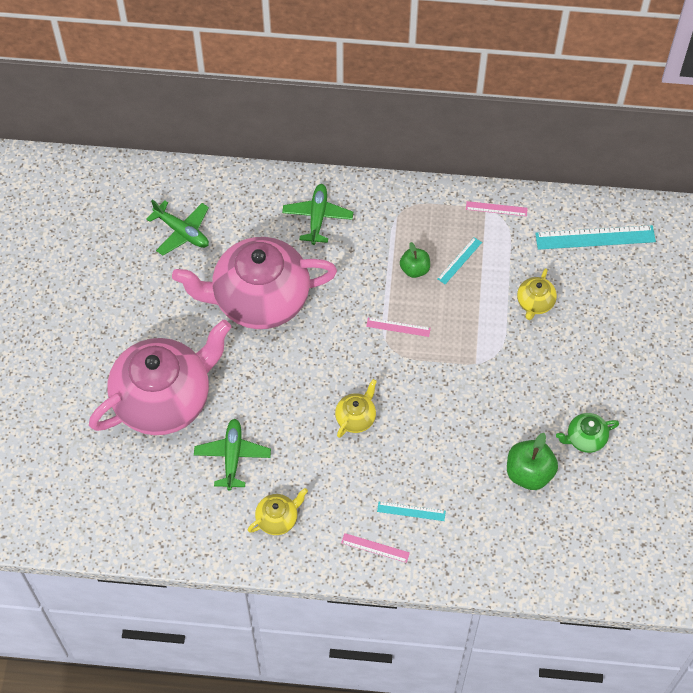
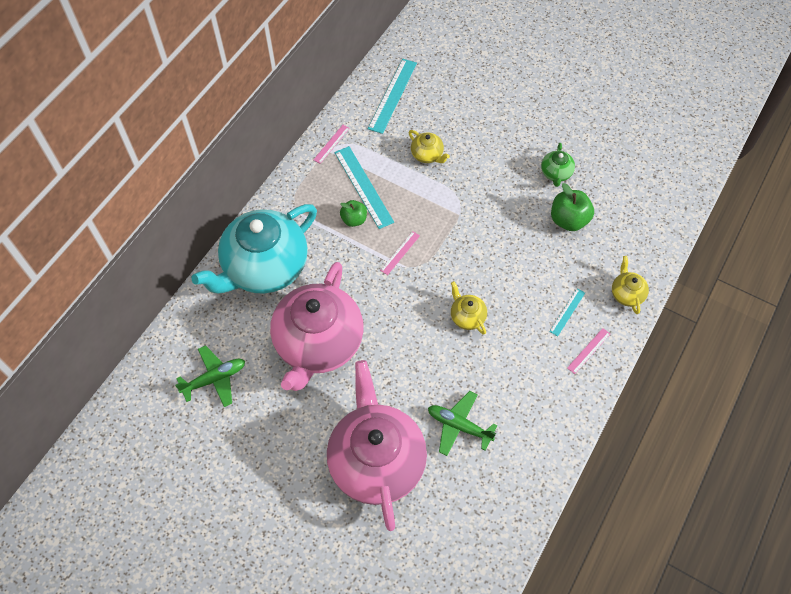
camera: 65 degrees left, 0 degrees up
yellow teapot [248,488,308,535] -> yellow teapot moved to [612,256,649,314]
green plane [282,184,353,245] -> turquoise teapot [191,204,317,294]
turquoise ruler [437,237,482,284] -> turquoise ruler [334,146,394,229], size x1.92

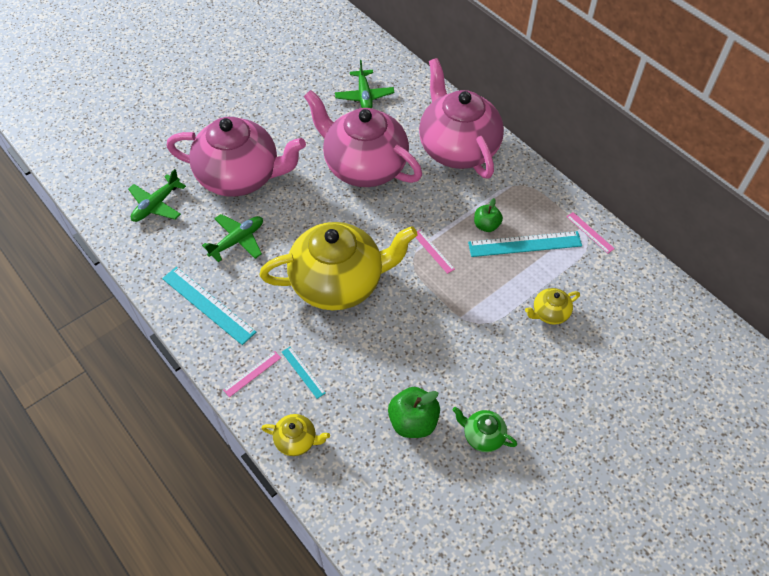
camera: 110 degrees right, 5 degrees down
turquoise teapot [191,204,317,294] -> pink teapot [419,58,504,179]
turquoise ruler [368,59,417,134] -> turquoise ruler moved to [162,267,256,345]
yellow teapot [451,281,487,335] -> yellow teapot [260,222,418,310], size x2.45
pink ruler [567,328,610,374] -> pink ruler turned 75 degrees clockwise [223,351,281,397]
none -> green plane [128,169,186,222]

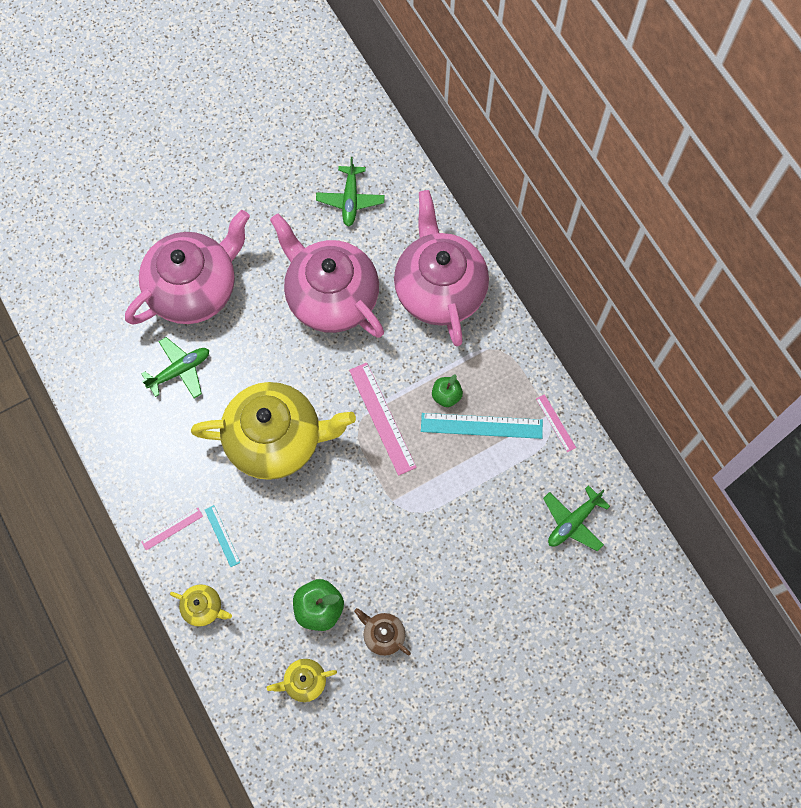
camera: 10 degrees right, 15 degrees up
green plane [128,169,186,222] -> green plane moved to [543,485,610,552]
turquoise ruler [162,267,256,345] -> none
pink teapot [167,117,306,197] -> pink teapot turned 60 degrees counterclockwise [125,210,250,325]
pink ruler [415,230,455,274] -> pink ruler [349,363,417,476], size x1.92
green teapot [453,407,517,452] -> brown teapot [354,608,411,656]
yellow teapot [525,288,580,325] -> yellow teapot moved to [267,659,337,702]

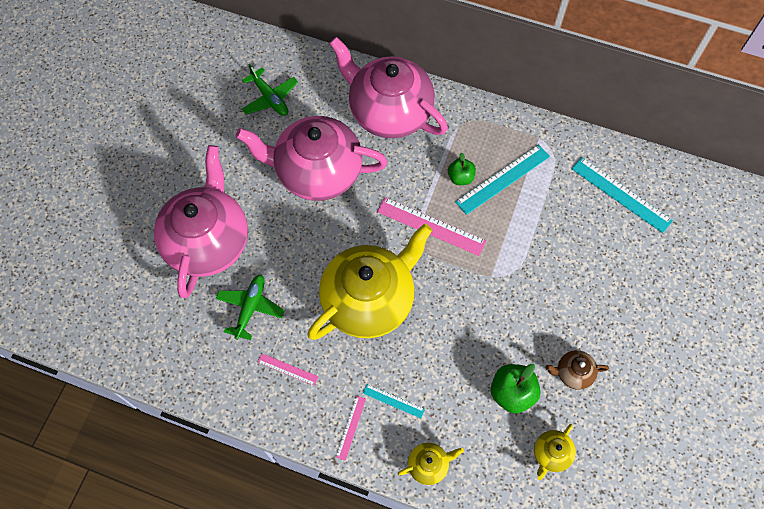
camera: 40 degrees left, 5 degrees down
pink ruler [536,394,576,452] -> pink ruler moved to [258,353,319,386]
green plane [543,485,610,552] -> turquoise ruler [571,157,673,233]

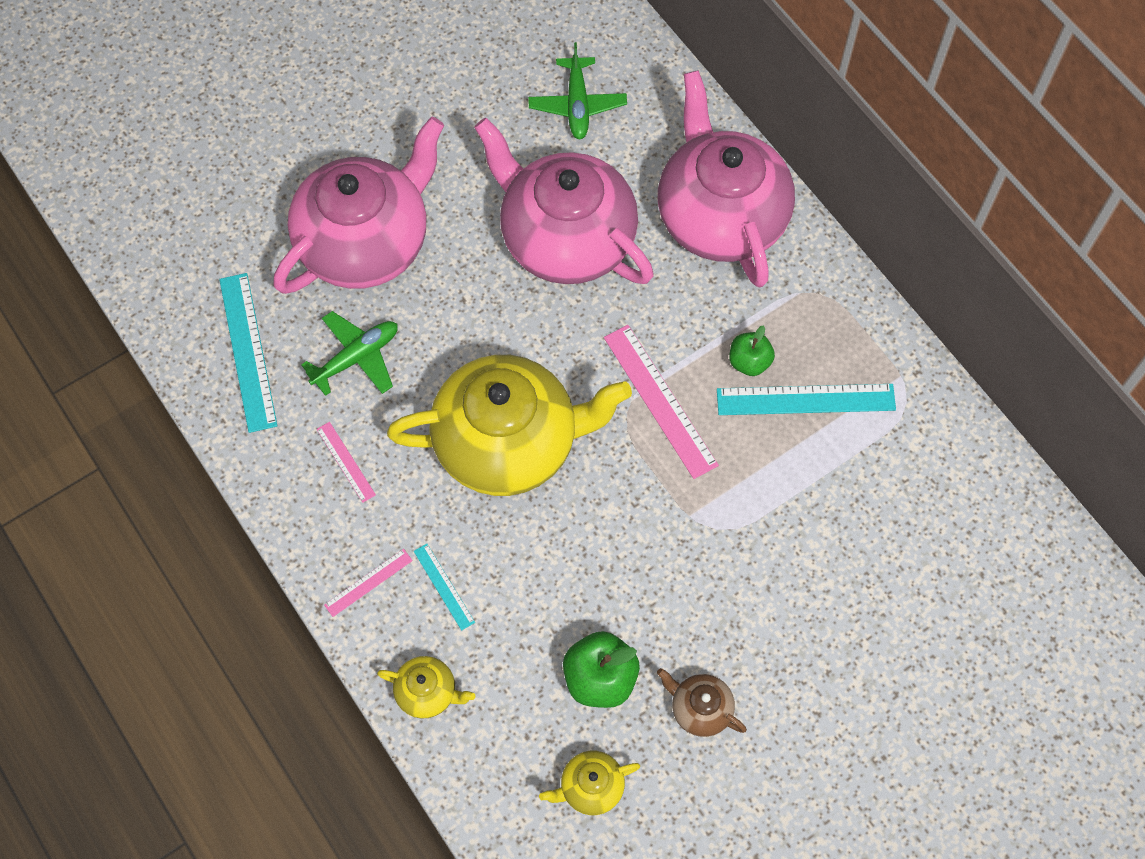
camera: 35 degrees right, 0 degrees up
turquoise ruler [571,157,673,233] -> turquoise ruler moved to [219,273,277,433]

